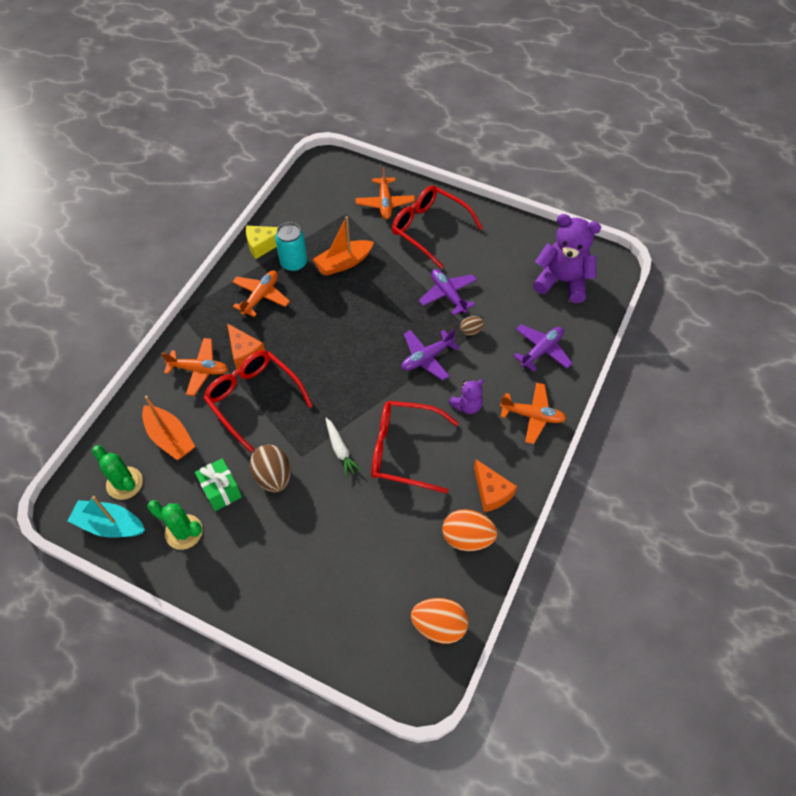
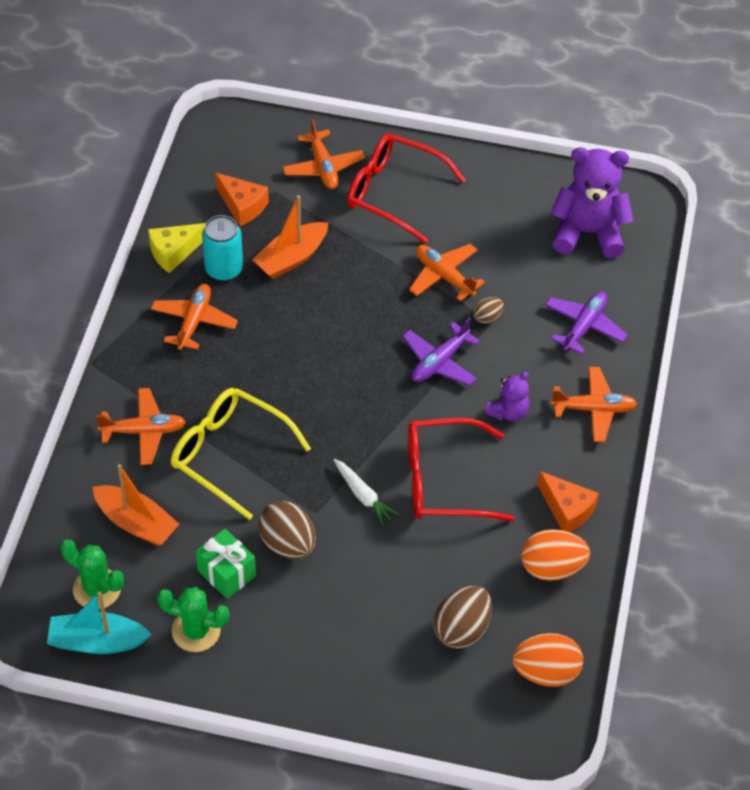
camera: 15 degrees left, 5 degrees down
red glasses [203,350,313,452] -> yellow glasses [171,388,311,520]
orange cheese [227,323,265,369] -> orange cheese moved to [215,173,269,226]
purple plane [419,269,477,316] -> orange plane [409,244,485,301]
none -> brown egg [433,586,492,649]

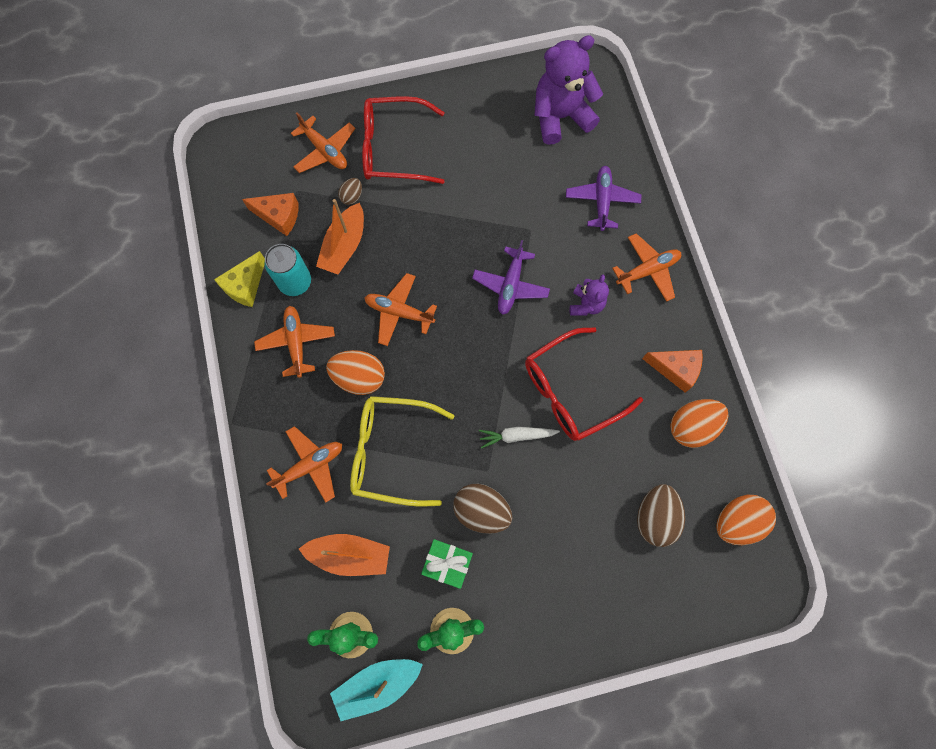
camera: 25 degrees left, 20 degrees up
white carrot [334,459,399,526] -> white carrot turned 150 degrees clockwise [479,427,560,449]
orange plane [409,244,485,301] -> orange plane moved to [364,273,437,346]
brown egg [473,297,504,324] -> brown egg moved to [338,178,362,205]
none -> orange egg [326,350,385,395]

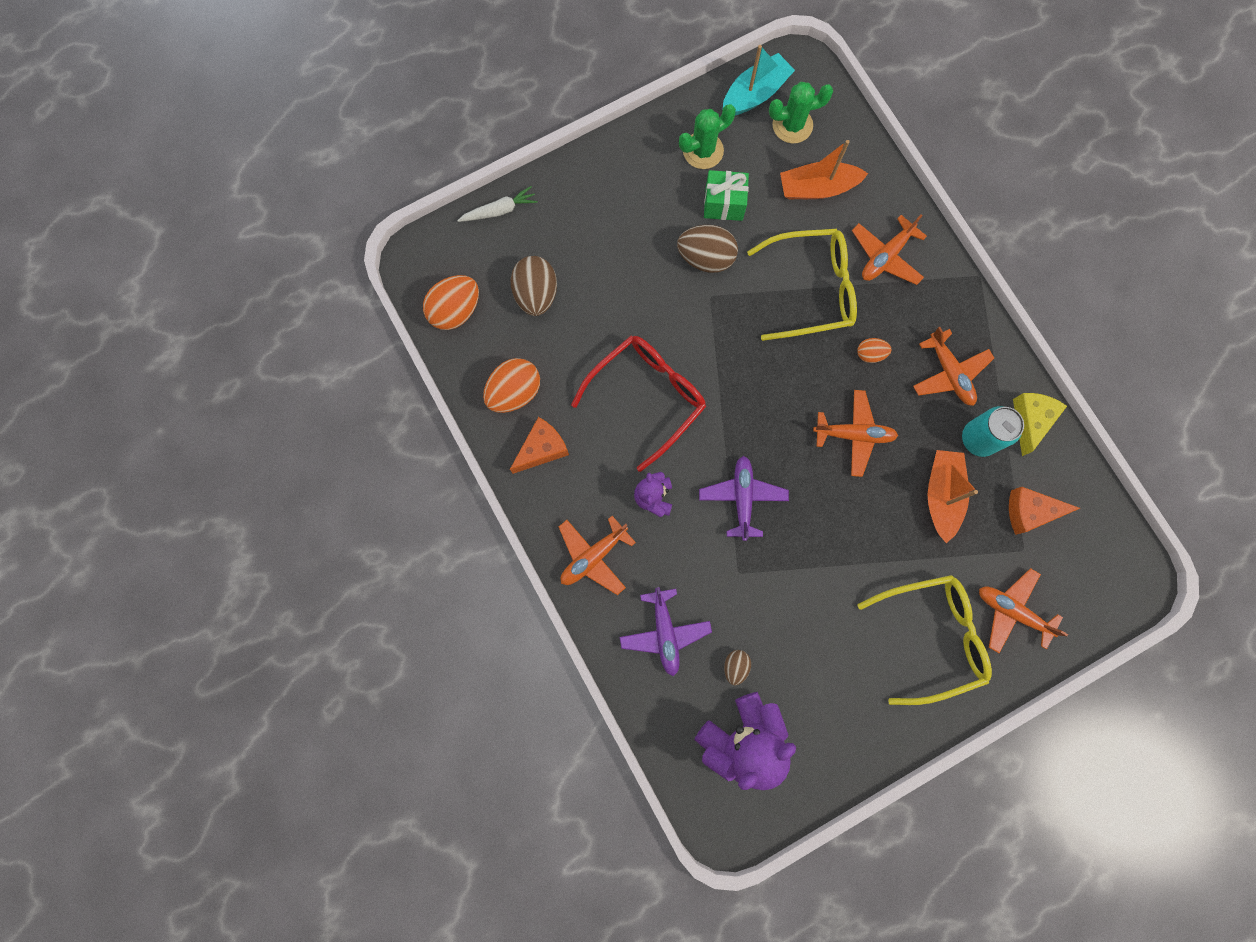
camera: 165 degrees right, 5 degrees up
orange egg [326,350,385,395] -> orange egg [857,338,891,363], size x0.53
brown egg [338,178,362,205] -> brown egg moved to [724,650,751,685]
red glasses [362,96,445,184] -> yellow glasses [857,575,992,705]
white carrot [479,427,560,449] -> white carrot moved to [457,186,538,222]
orange cheese [642,350,703,393] -> orange cheese turned 135 degrees clockwise [510,417,569,474]

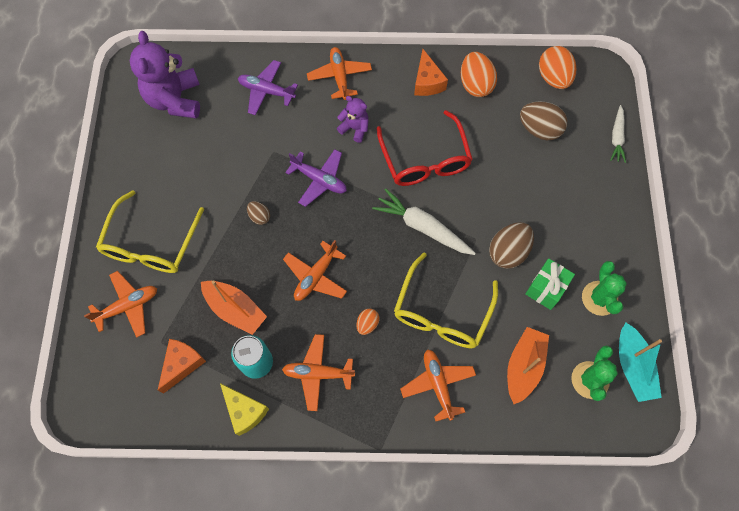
camera: 120 degrees right, 10 degrees down
brown egg [724,650,751,685] -> brown egg moved to [247,201,270,225]
none -> white carrot [372,189,476,255]

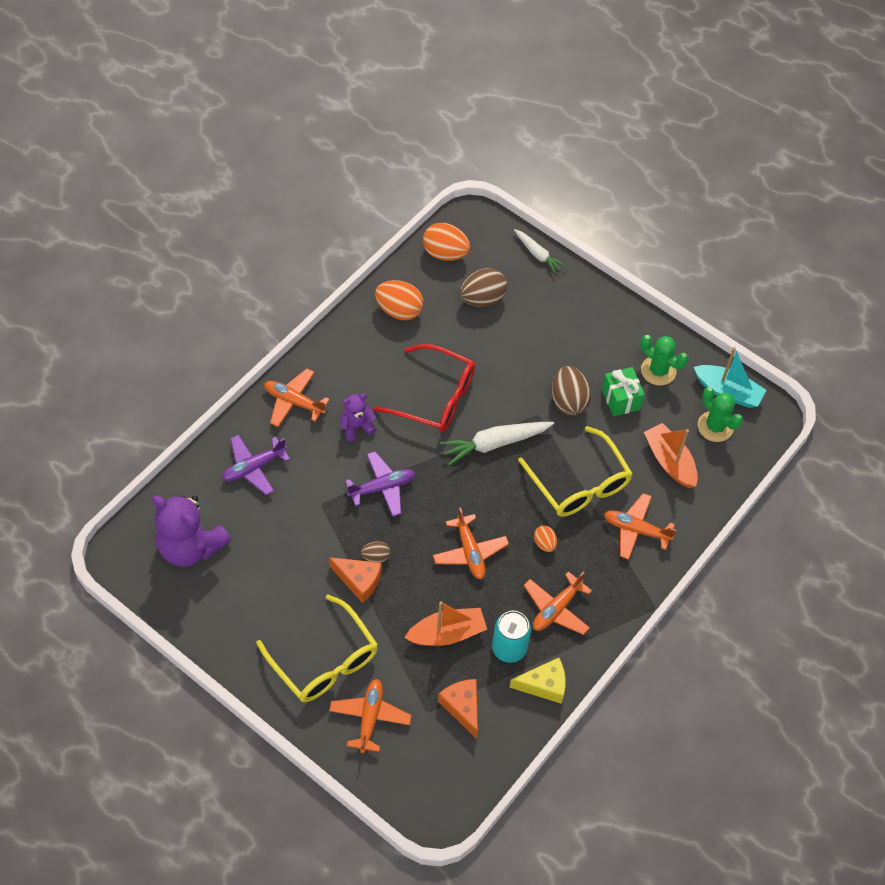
camera: 55 degrees left, 10 degrees down
orange cheese [414,49,448,96] -> orange cheese moved to [329,557,382,603]

